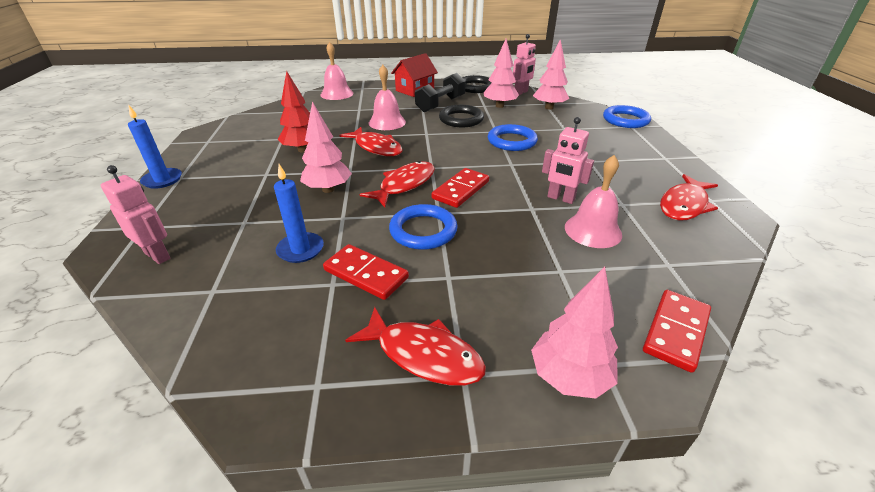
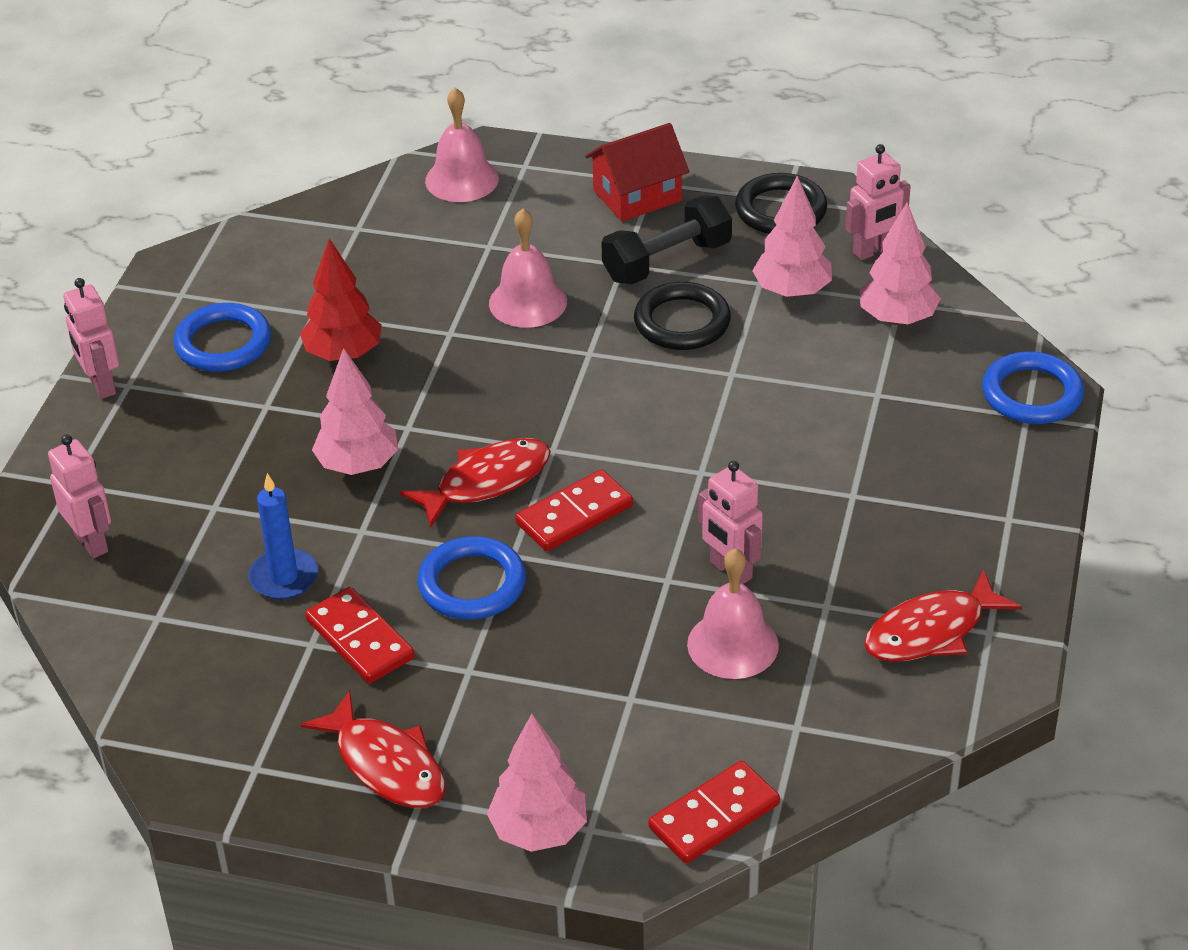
camera: 20 degrees right, 5 degrees up
blue candle [128,104,182,189] -> pink robot [63,278,119,399]
red fish [339,127,403,156] -> none
blue ring [488,124,538,151] -> blue ring moved to [174,303,271,372]

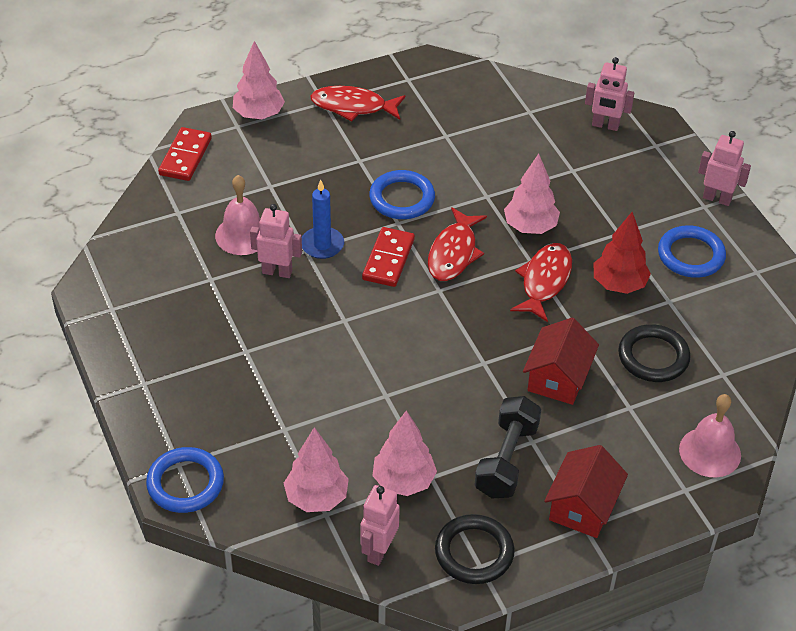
camera: 140 degrees right, 5 degrees up
blue candle [248,473,318,600] -> blue candle moved to [302,180,344,259]
red domino [305,587,415,683] -> none
pink bell [489,208,567,328] -> red house [523,318,599,405]
black ring [634,282,731,350] -> black ring moved to [618,324,690,382]
red fish [864,569,1022,662] -> red fish moved to [510,243,572,322]

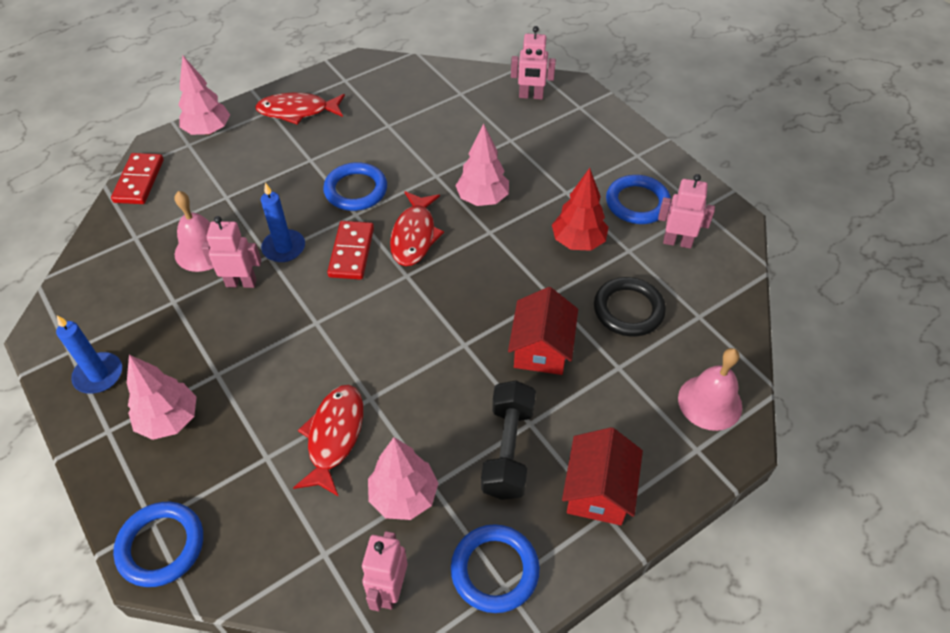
camera: 10 degrees left, 5 degrees up
pink tree [284,427,349,512] -> pink tree moved to [127,355,197,440]
black ring [435,514,515,584] -> blue ring [451,524,540,613]
red fish [510,243,572,322] -> red fish moved to [293,385,363,497]
pink robot [698,131,751,206] -> pink robot moved to [658,174,715,249]
none -> blue candle [56,315,122,394]

